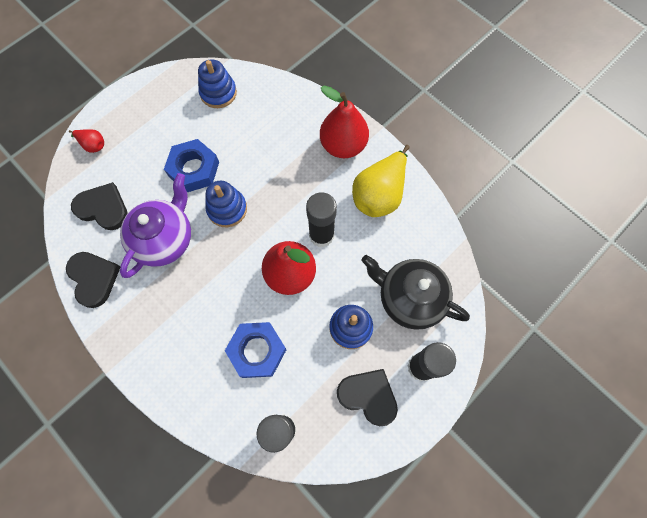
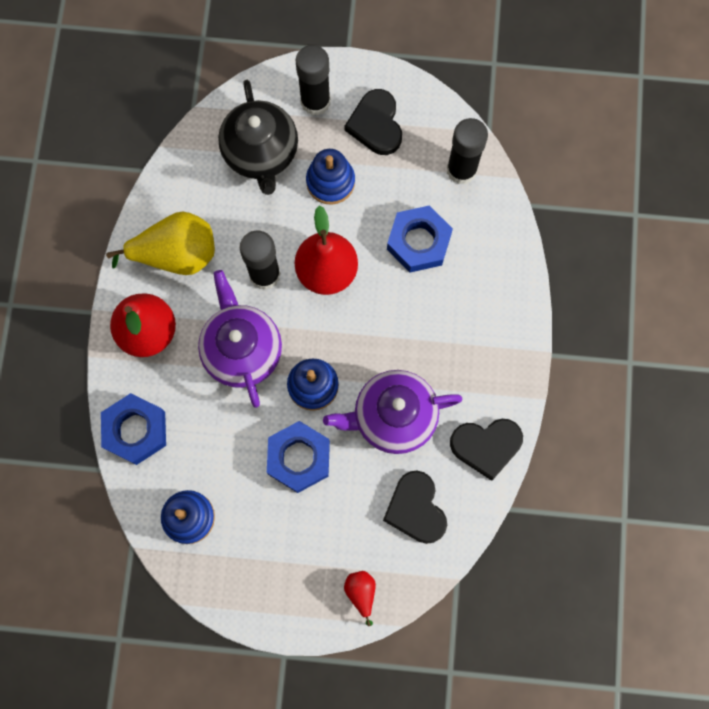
camera: 130 degrees left, 5 degrees up
black heart [66,252,120,308] -> black heart turned 120 degrees counterclockwise [450,419,523,481]
none -> blue nut [101,393,166,465]
none -> purple teapot [198,270,282,408]

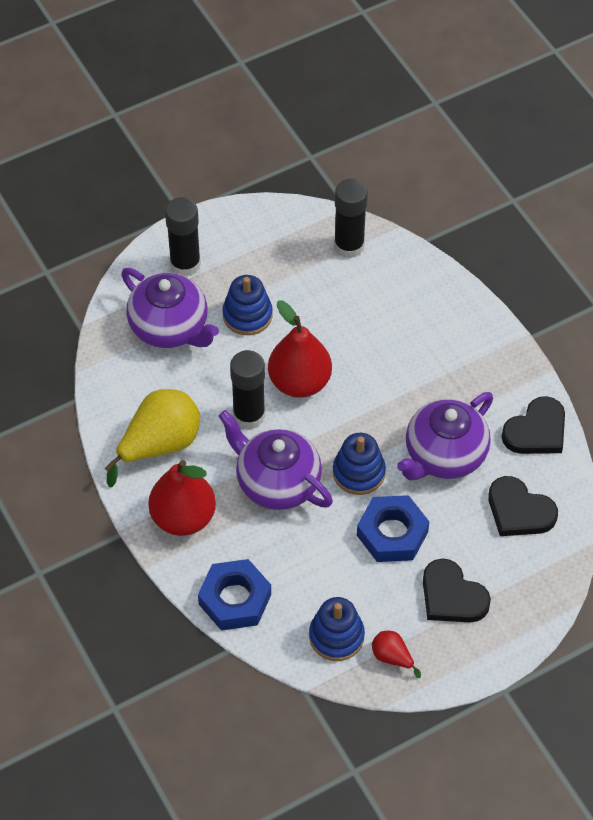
camera: 35 degrees left, 20 degrees down
black teapot [218,80,298,195] -> purple teapot [121,268,219,348]
black heart [344,89,402,155] -> black heart moved to [423,559,491,623]
red pear [344,571,376,626] -> red pear moved to [372,631,421,678]
blue nut [387,205,453,273] -> none

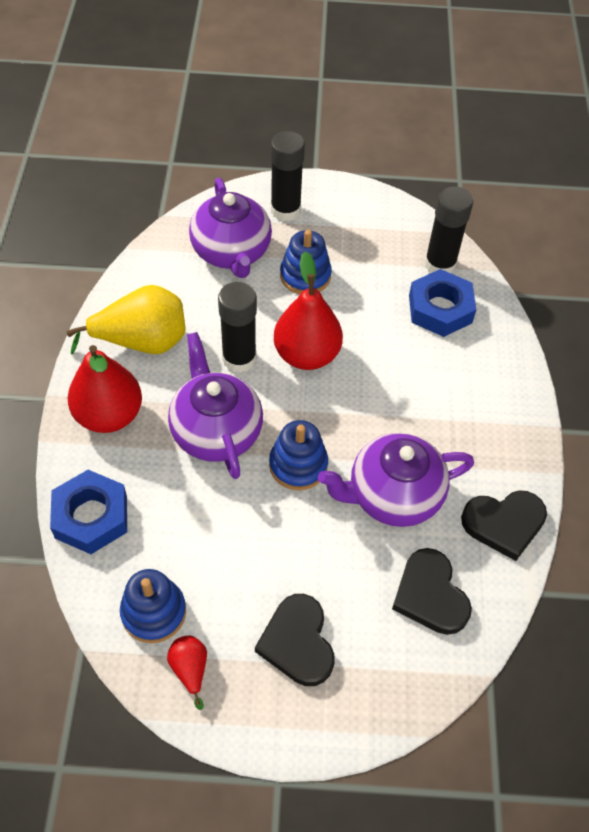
camera: 30 degrees right, 0 degrees up
blue nut [357,495,430,562] -> blue nut moved to [409,269,476,337]

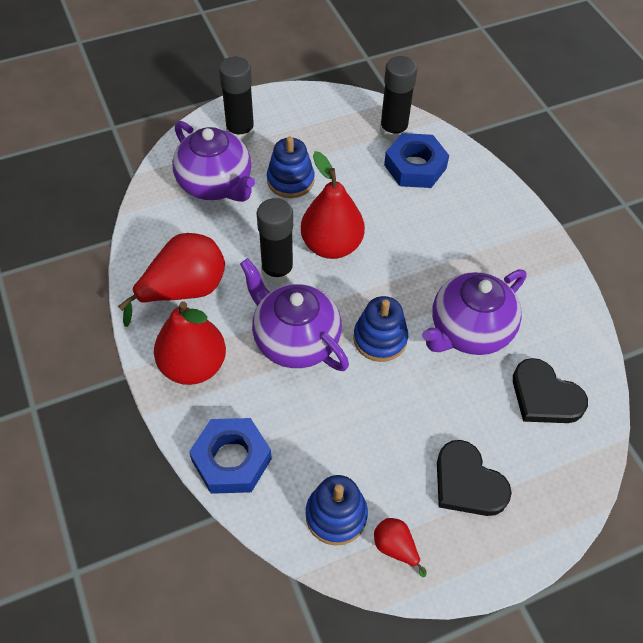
camera: 25 degrees left, 0 degrees up
yellow pear [66,285,186,355] -> red pear [118,233,225,327]
black heart [461,491,547,561] -> none

